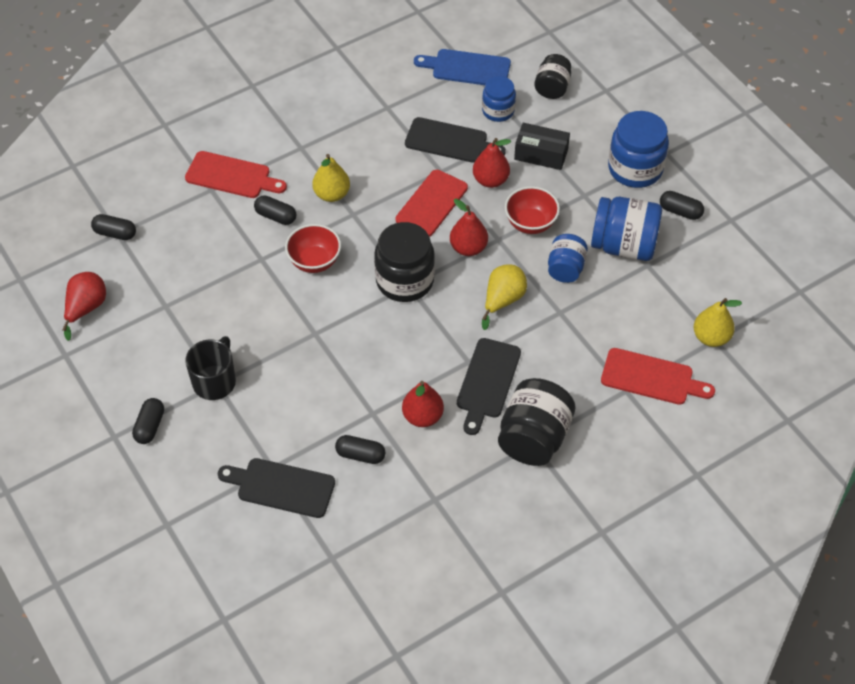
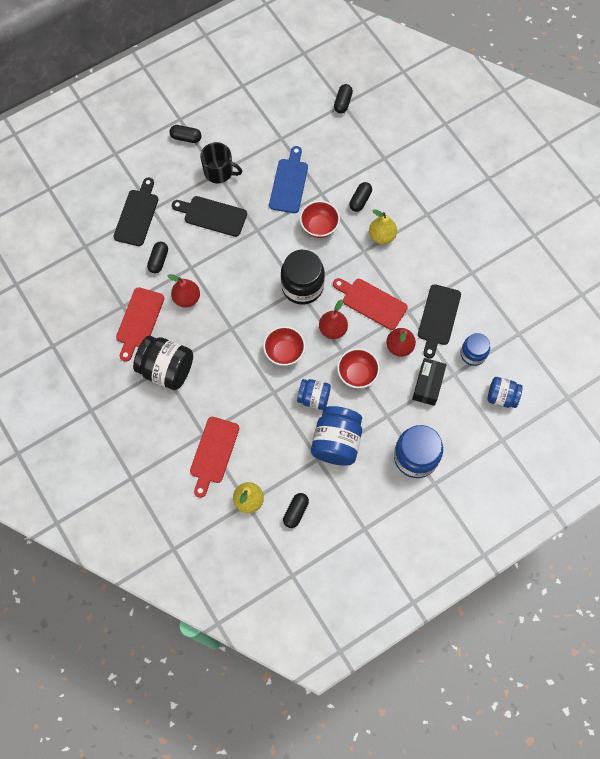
camera: 90 degrees right, 15 degrees up
red pear [62,272,106,341] -> none
red cutting board [185,151,287,198] -> red cutting board moved to [116,287,164,362]
blue cutting board [414,49,511,85] -> blue cutting board moved to [269,146,308,213]
black cutting board [457,338,521,435] -> black cutting board moved to [172,196,247,237]
yellow pear [482,264,527,330] -> red bowl [263,326,306,366]
black jar [534,54,571,99] -> blue jar [488,377,523,408]
black capsule [660,191,704,220] -> black capsule moved to [283,493,309,528]

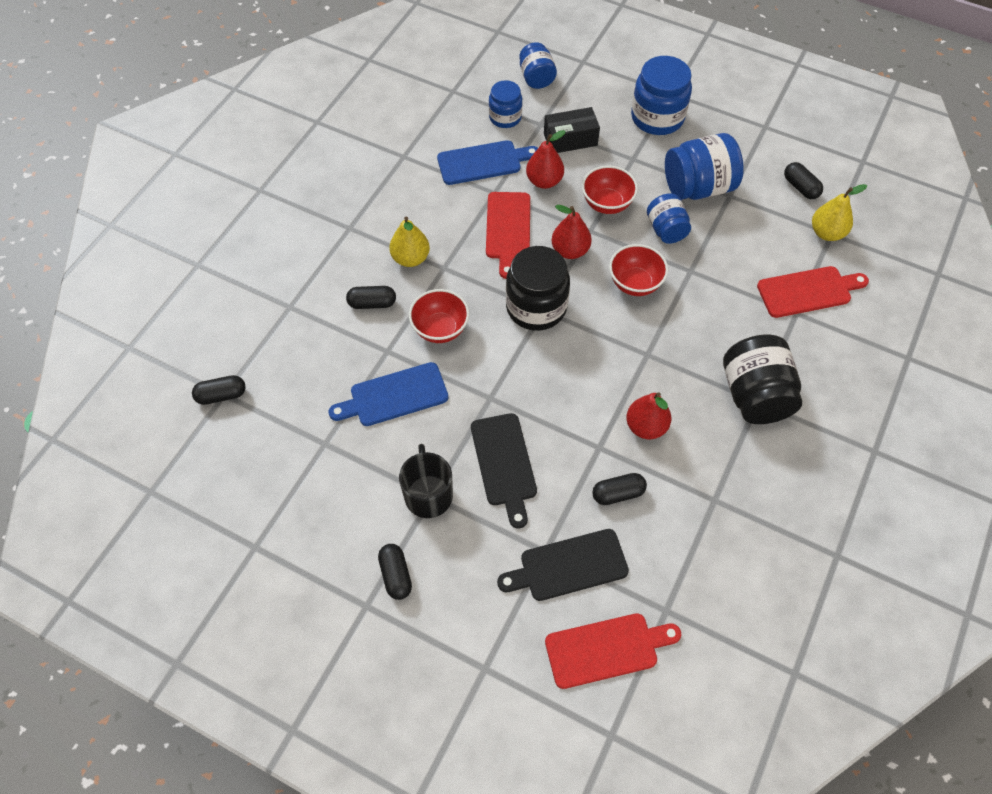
camera: 120 degrees left, 10 degrees down
red cutting board [116,287,164,362] -> red cutting board moved to [545,613,681,689]
black capsule [283,493,309,528] -> black capsule turned 60 degrees clockwise [784,162,823,199]
black cutting board [418,284,461,358] -> blue cutting board [437,140,538,185]

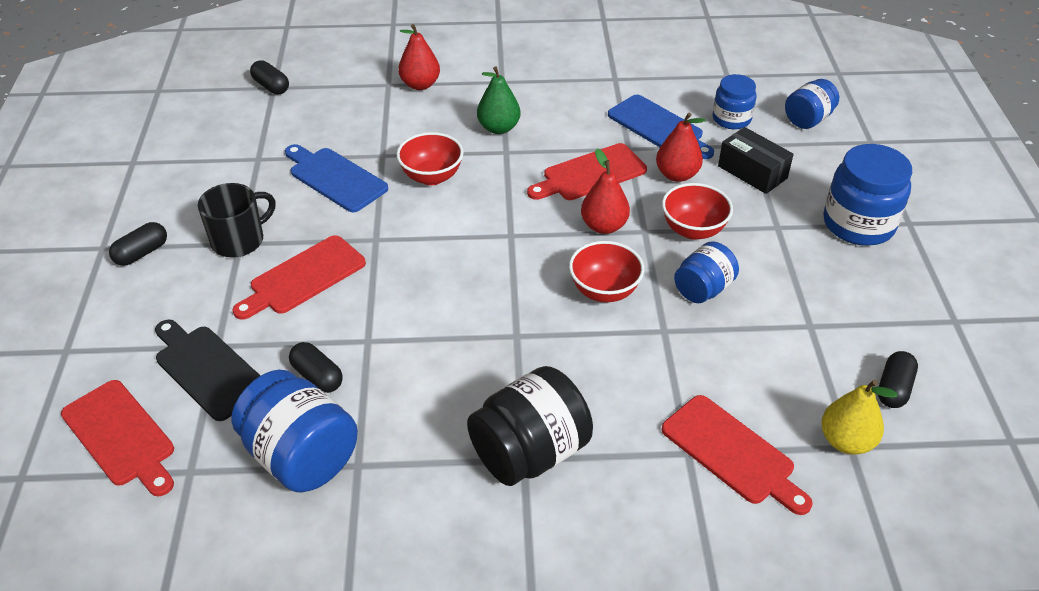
camera: 60 degrees right, 15 degrees down
black capsule [346,286,396,309] -> none
yellow pear [389,217,430,267] -> green pear [477,66,521,134]
black cutting board [471,413,537,529] -> red cutting board [233,235,366,320]
black jar [506,246,570,331] -> none
red pear [626,392,671,439] -> red pear moved to [398,24,440,90]
blue jar [665,133,744,200] -> blue jar moved to [231,370,358,493]

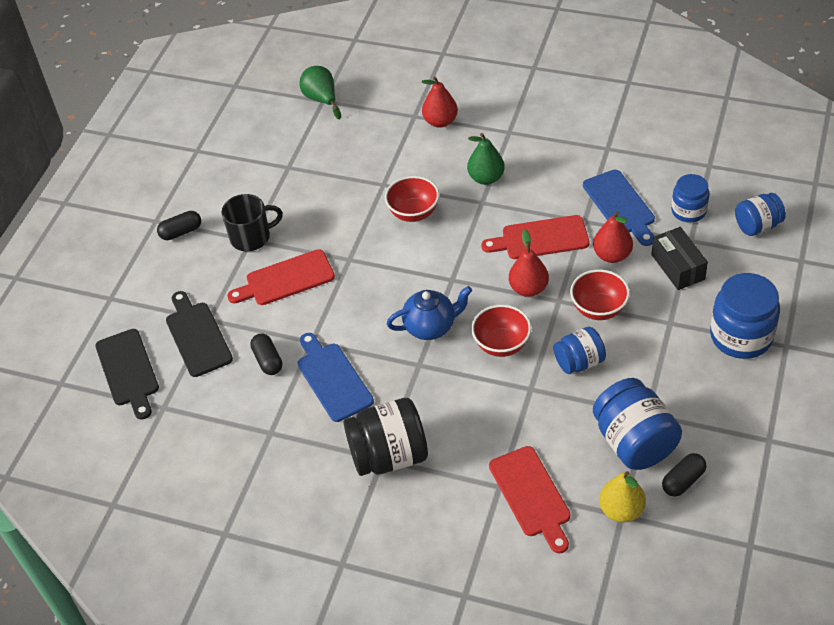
camera: 25 degrees right, 5 degrees up
red cutting board [61,380,174,496] -> black cutting board [95,329,159,420]
blue jar [231,370,358,493] -> blue jar moved to [593,378,682,470]
black capsule [250,60,289,94] -> green pear [299,66,341,119]
blue cutting board [285,144,388,212] -> blue cutting board moved to [297,333,374,422]
none -> blue teapot [387,286,472,340]

